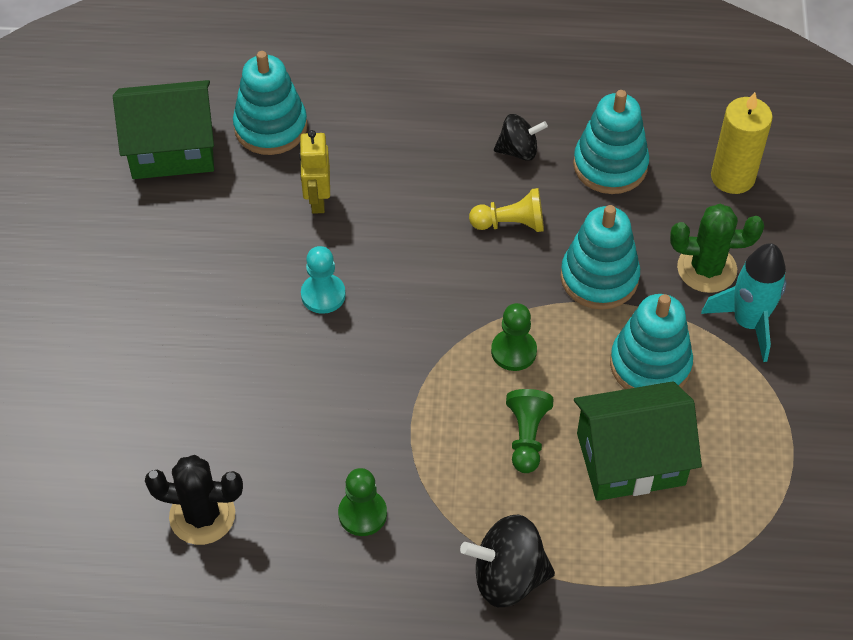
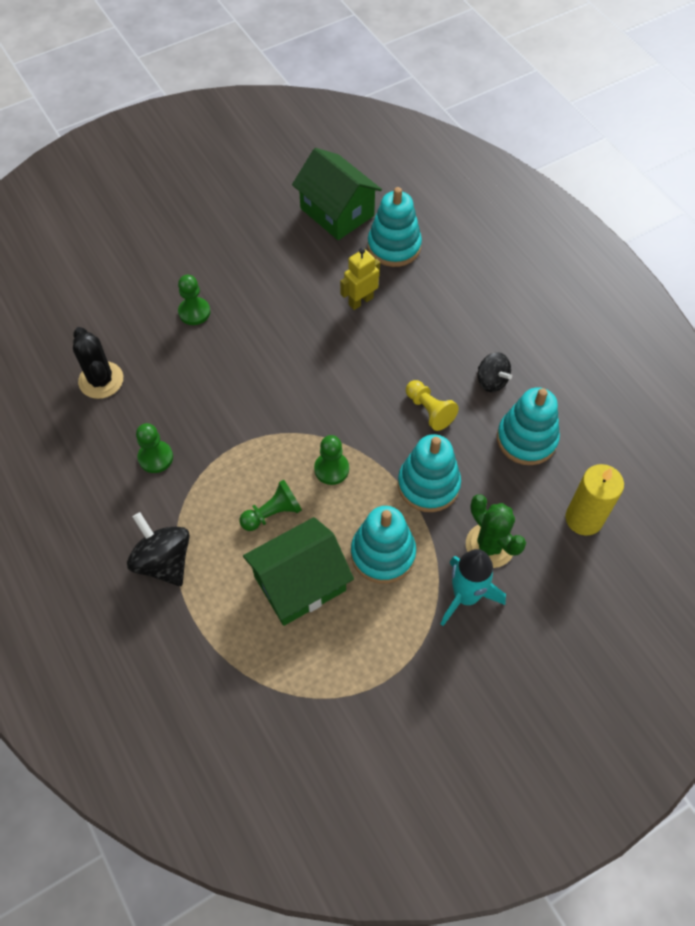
camera: 55 degrees right, 5 degrees up
turquoise pawn [301,246,346,314] -> none
green house [574,381,702,501] -> green house turned 75 degrees counterclockwise [243,517,354,626]
none -> green pawn [178,275,210,325]

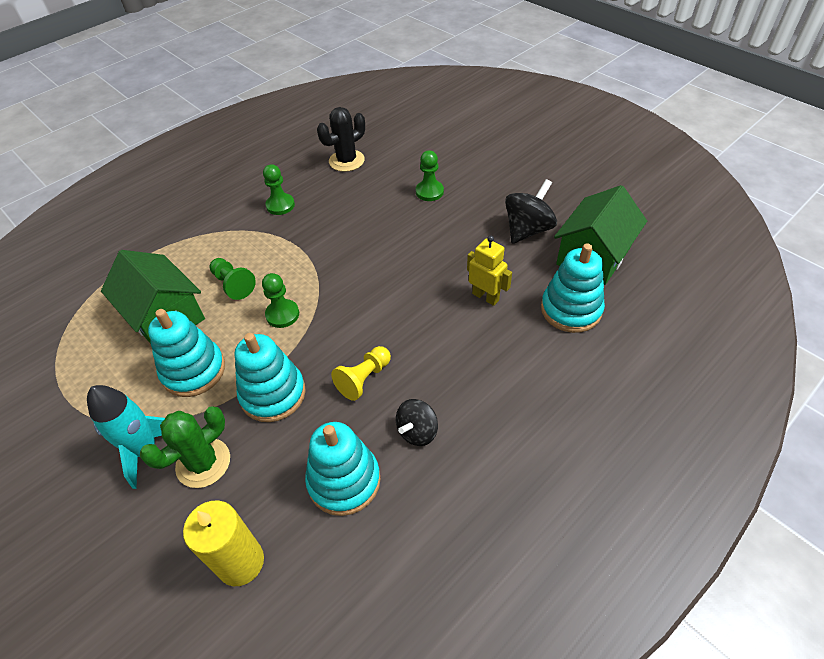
camera: 80 degrees right, 10 degrees down
black spinning top [127,512,190,586] -> black spinning top moved to [505,179,557,244]

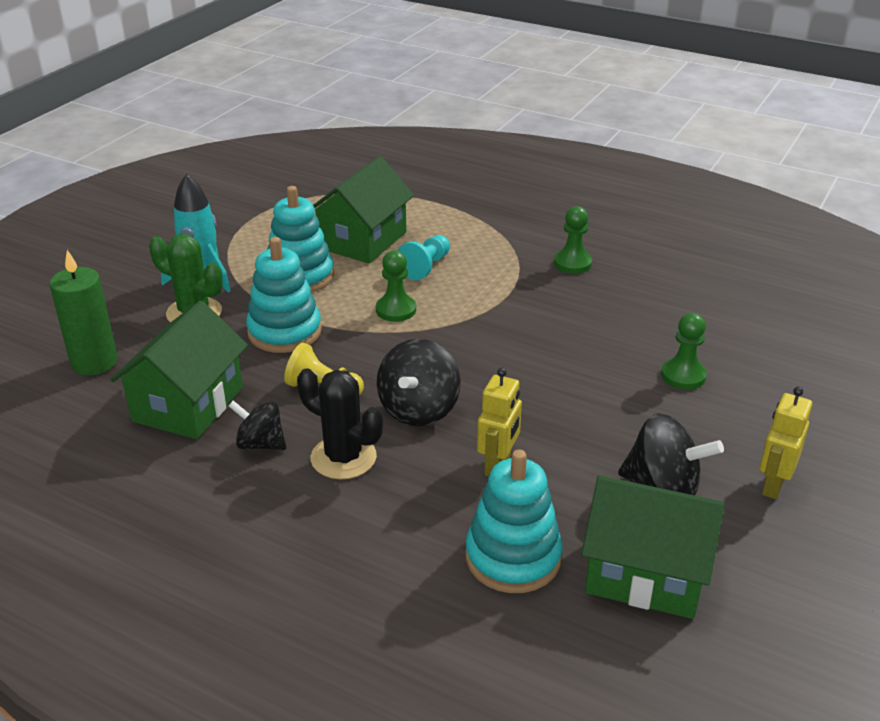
camera: 70 degrees right, 15 degrees down
yellow candle [183,500,264,586] -> green candle [50,250,118,375]
green pawn [210,258,256,300] -> turquoise pawn [398,235,450,280]
turquoise stacking toy [305,422,381,516] -> green house [110,300,248,439]
black cactus [317,107,365,172] -> black cactus moved to [297,368,383,479]
none -> black spinning top [377,339,461,426]
none -> yellow robot [759,387,812,499]

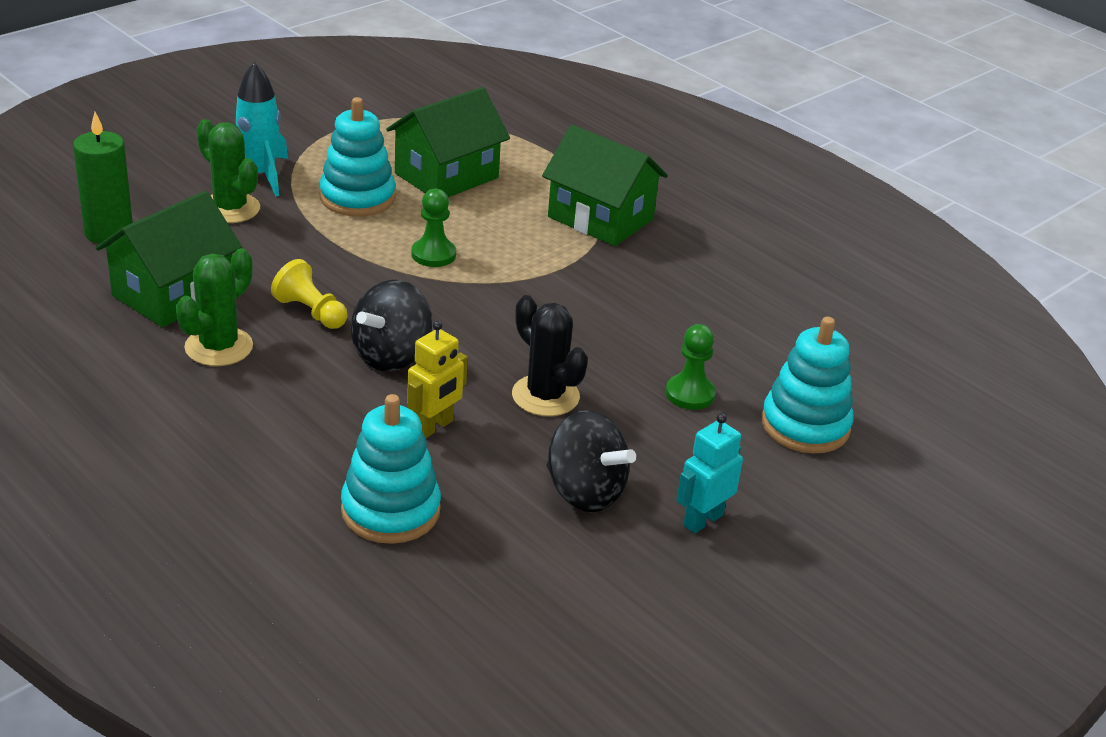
camera: 15 degrees right, 0 degrees up
black spinning top [229,401,286,450] -> green cactus [176,248,253,366]
turquoise stacking toy [246,237,322,353] -> turquoise stacking toy moved to [762,317,854,453]
black cactus [297,368,383,479] -> black cactus moved to [512,295,588,416]
turquoise pawn [398,235,450,280] -> none
green pawn [554,206,592,274] -> none
green house [581,475,725,619] -> green house moved to [542,125,668,246]
yellow robot [759,387,812,499] -> turquoise robot [676,413,743,534]

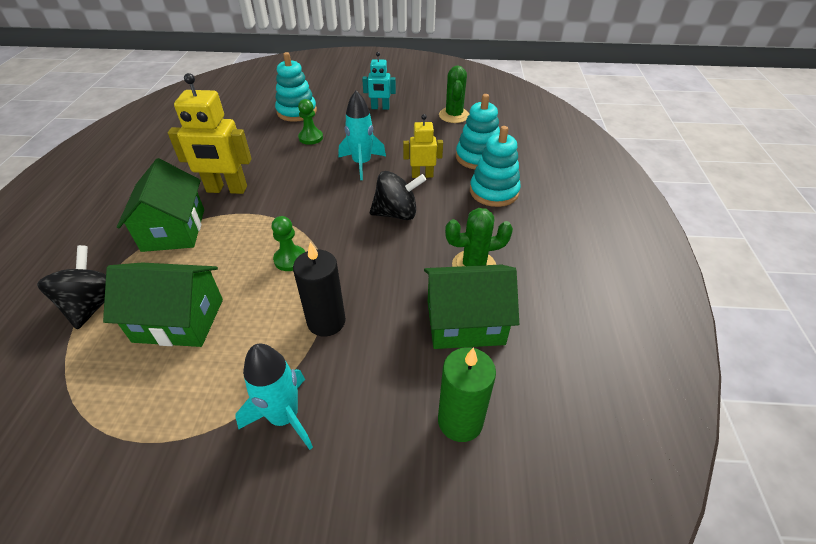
camera: 130 degrees left, 10 degrees up
green cactus [197,119,260,223] -> green cactus moved to [439,66,469,123]
yellow pawn [271,259,348,329] -> none
turquoise stacking toy [319,97,396,217] -> turquoise stacking toy moved to [470,126,521,207]
black cactus [512,295,588,416] -> turquoise rocket [339,90,386,180]
black spinning top [547,410,636,512] -> black spinning top moved to [37,245,106,330]
none -> yellow robot [168,73,252,194]
none -> black candle [293,242,346,337]

